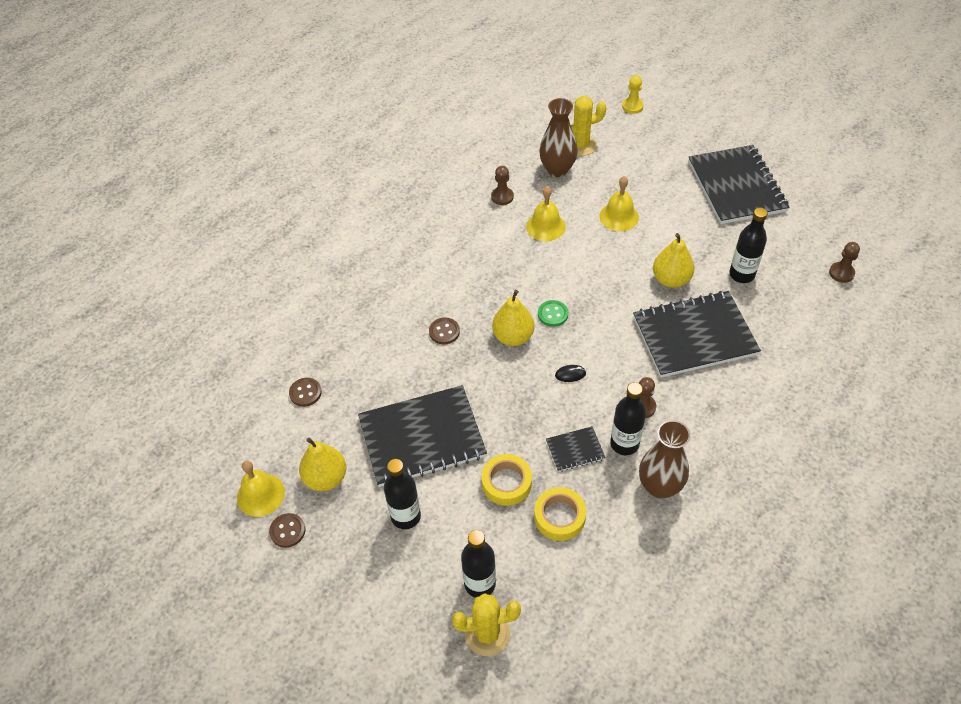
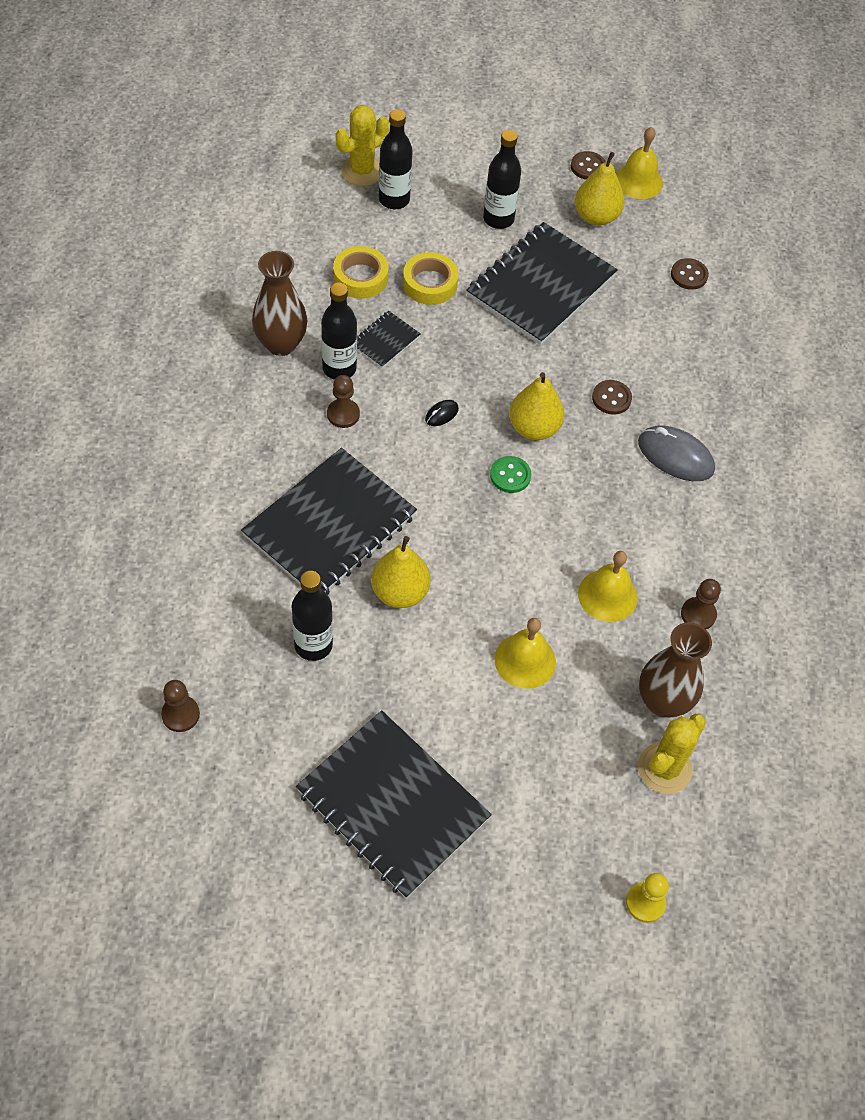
camera: 140 degrees right, 5 degrees up
none -> grey mouse [638,425,715,481]

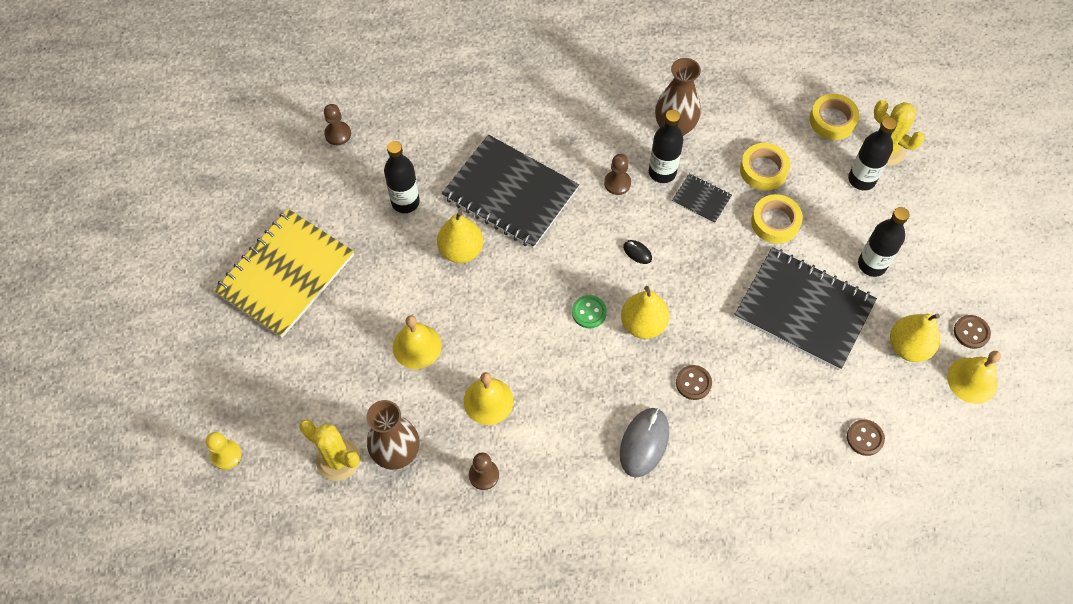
camera: 85 degrees right, 5 degrees up
black notebook [296,710,492,898] -> yellow notebook [214,209,354,338]
none -> yellow tape [810,94,859,140]

